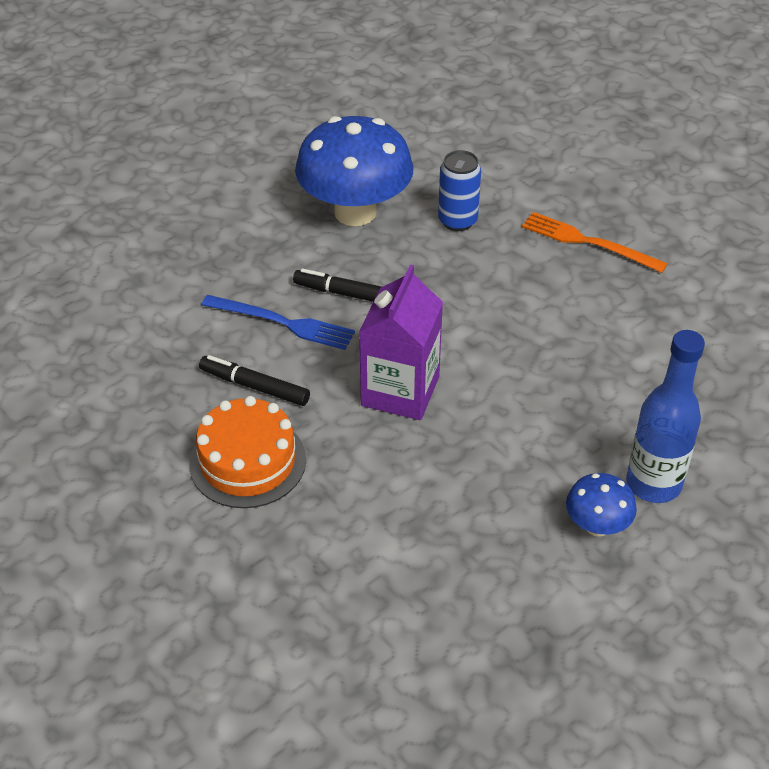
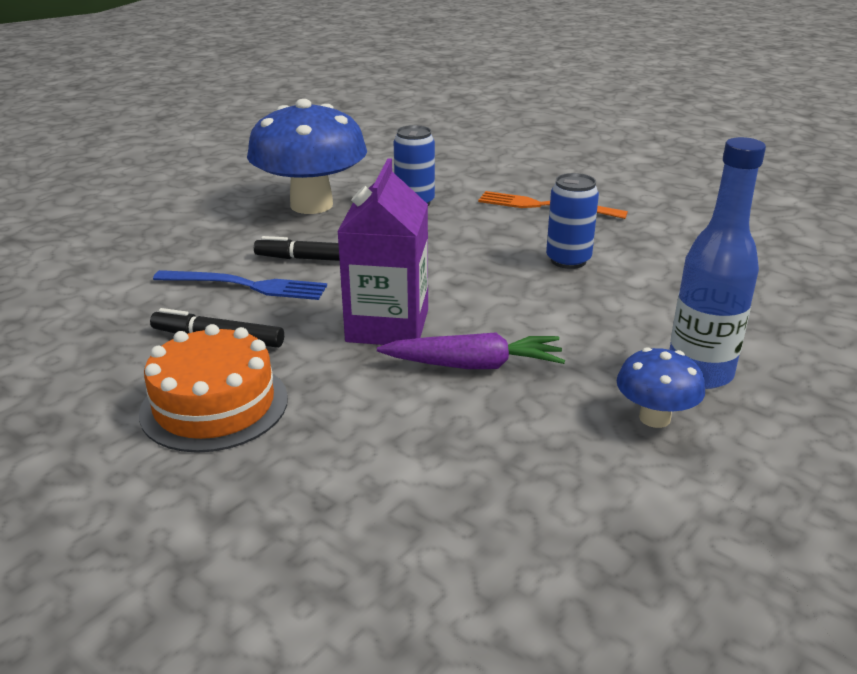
camera: 10 degrees left, 15 degrees down
none -> purple carrot [377,332,565,369]
none -> blue can [546,173,599,269]

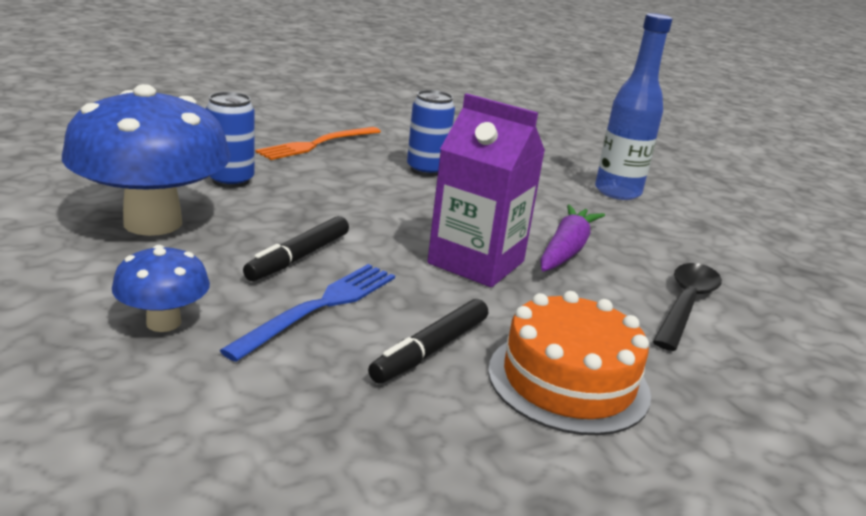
camera: 70 degrees left, 5 degrees down
blue mushroom [617,347,705,428] -> blue mushroom moved to [112,245,210,332]
none -> black spoon [653,263,722,351]

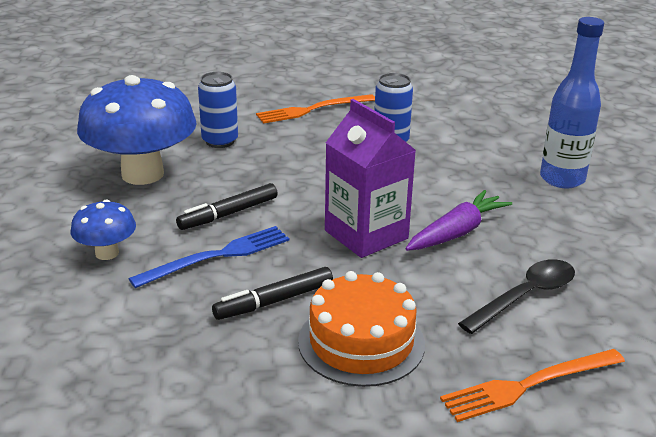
camera: 25 degrees right, 5 degrees up
none -> orange fork [440,349,625,422]

